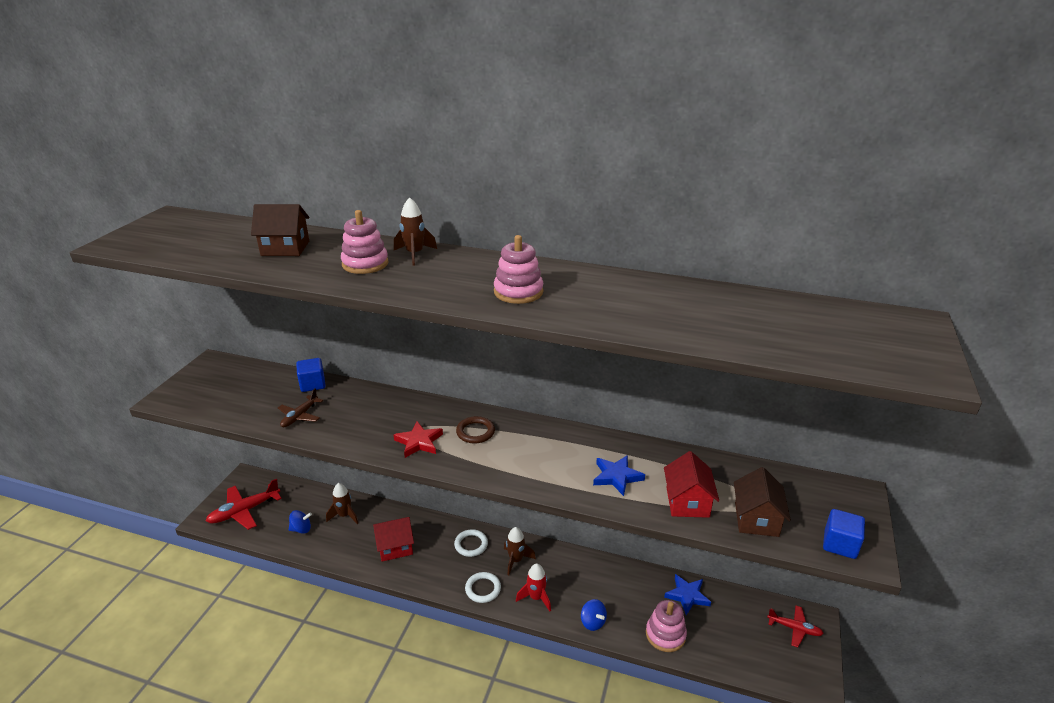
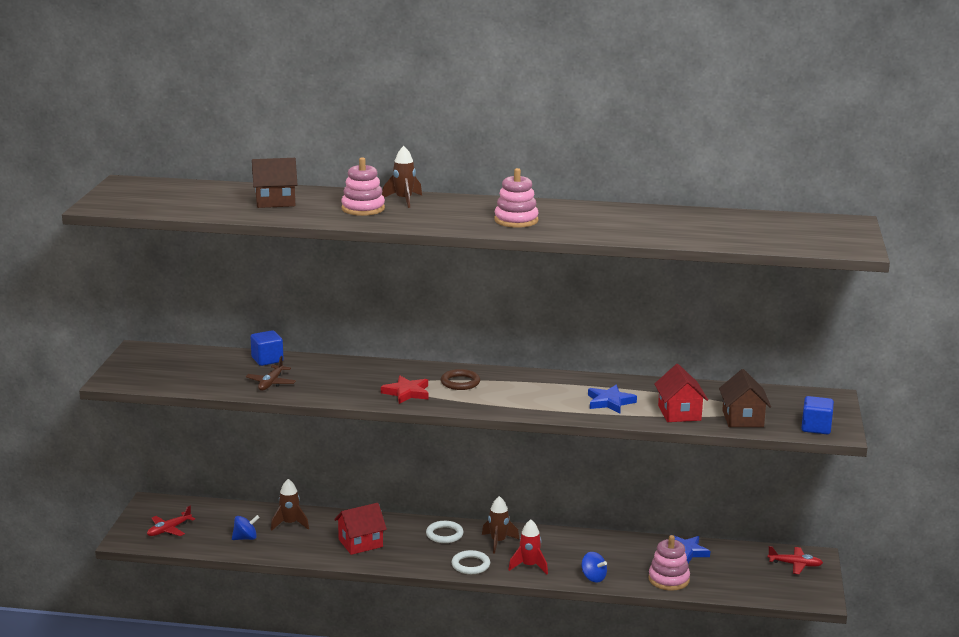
camera: 10 degrees left, 10 degrees down
red plane [206,479,282,530] -> red plane [147,506,195,536], size x0.61

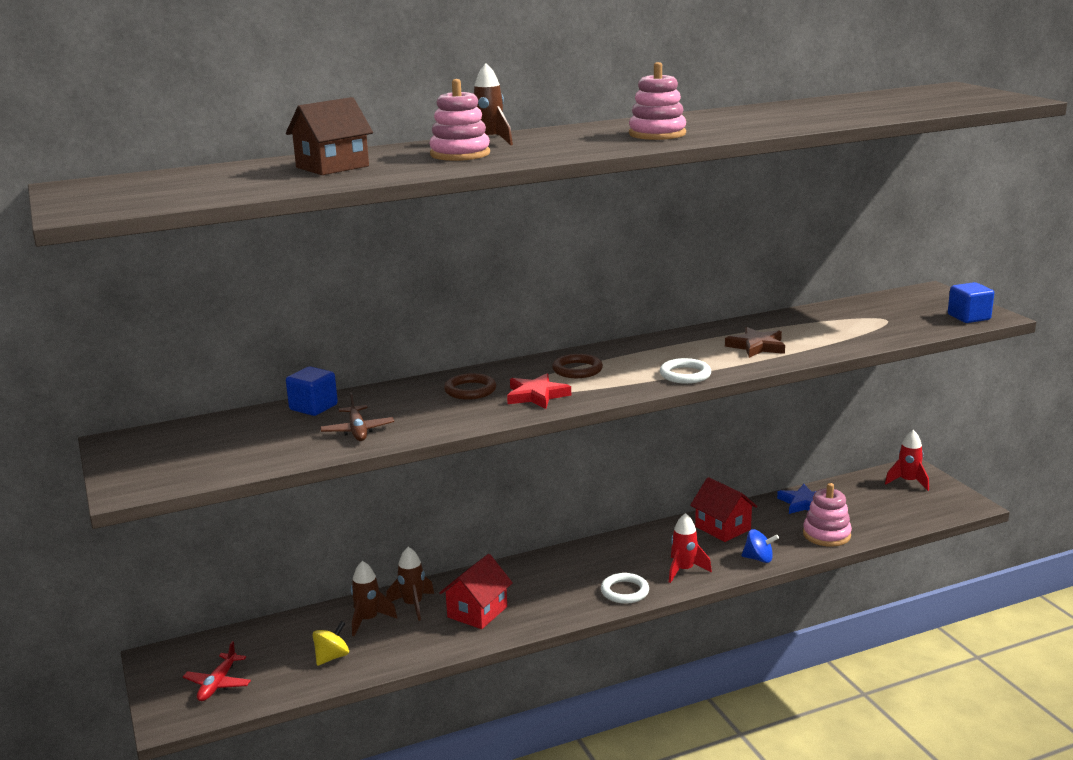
camera: 30 degrees left, 0 degrees up
blue spinning top [232,515,260,540] -> yellow spinning top [313,621,349,666]
white ring [426,521,464,543] -> white ring moved to [660,358,711,384]
brown rocket [482,496,519,554] -> brown rocket moved to [386,547,434,621]
blue star [588,385,637,413] -> brown star [725,327,785,358]
red house [654,364,708,422] -> red house moved to [690,477,758,542]
brown house [719,369,771,427] -> none
red plane [768,546,823,574] -> red rocket [885,430,929,491]
none -> brown ring [444,373,496,400]

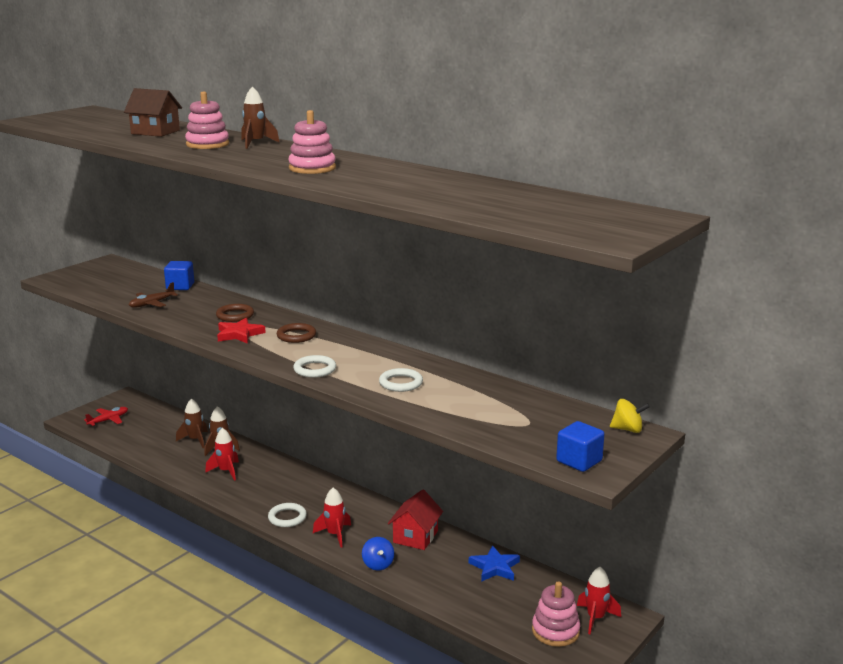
camera: 60 degrees right, 0 degrees up
red plane [183,641,251,701] -> red plane turned 150 degrees clockwise [84,407,128,426]
yellow spinning top [313,621,349,666] -> yellow spinning top moved to [610,399,650,433]
red house [439,554,513,629] -> red rocket [205,428,239,481]
brown star [725,327,785,358] -> white ring [379,368,423,392]
pink stacking toy [803,483,852,547] -> pink stacking toy moved to [532,581,580,647]

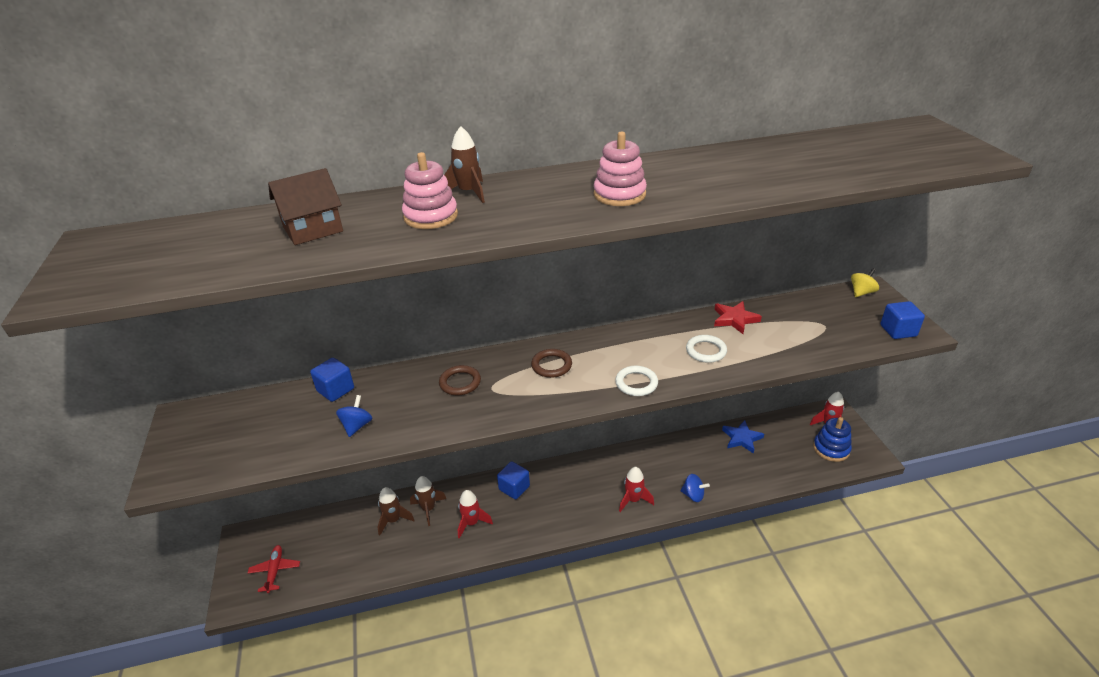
camera: 50 degrees left, 15 degrees up
brown plane [129,282,178,308] -> blue spinning top [336,395,372,437]
red star [217,318,266,344] -> red star moved to [714,301,762,334]
white ring [268,503,307,527] -> none
red house [388,489,443,550] -> none
pink stacking toy [532,581,580,647] -> blue stacking toy [813,417,852,462]
none -> blue cube [497,461,530,499]

